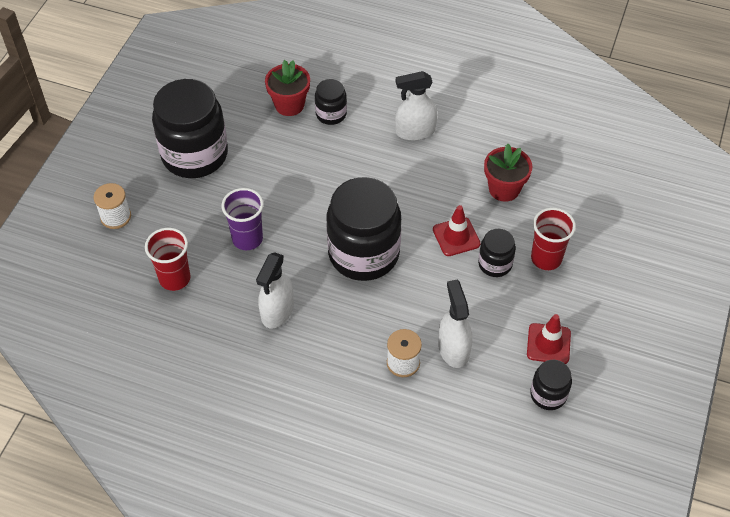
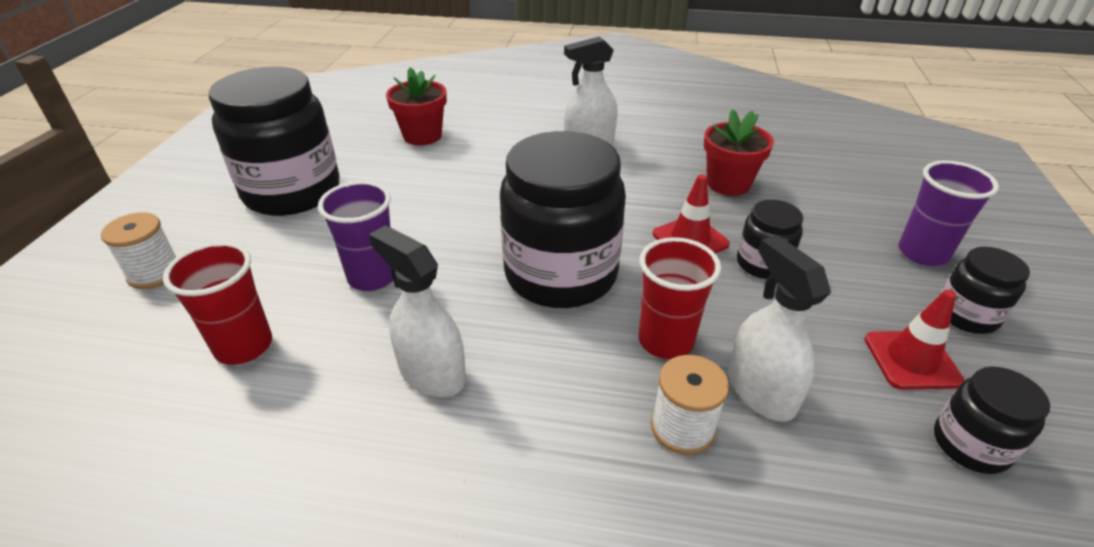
camera: 10 degrees left, 15 degrees down
white spray bottle [256,252,294,329] -> white spray bottle turned 120 degrees clockwise [369,226,466,397]
black jar [315,79,347,125] -> black jar moved to [941,247,1030,334]
red cup [531,208,576,270] -> red cup moved to [639,237,721,359]
none -> purple cup [898,160,999,266]

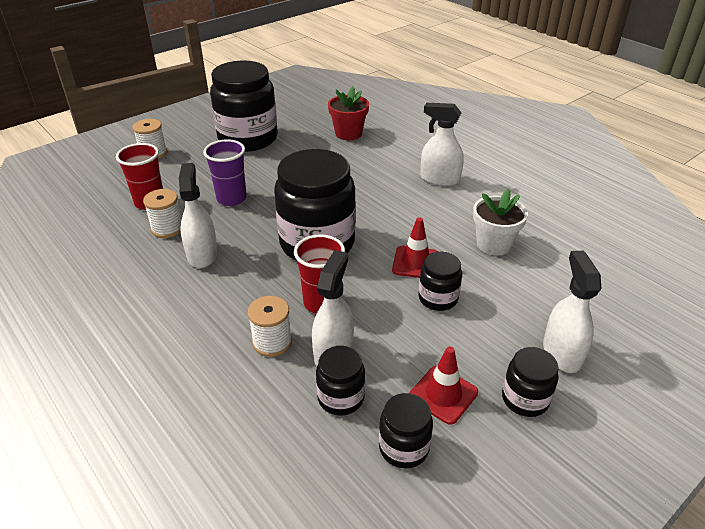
camera: 40 degrees right, 0 degrees up
red flower pot [704,109,774,196] -> white flower pot [473,189,528,256]
purple cup [898,160,999,266] -> white spray bottle [543,251,602,373]
none -> white spool [143,189,182,238]
none -> black jar [316,346,365,416]

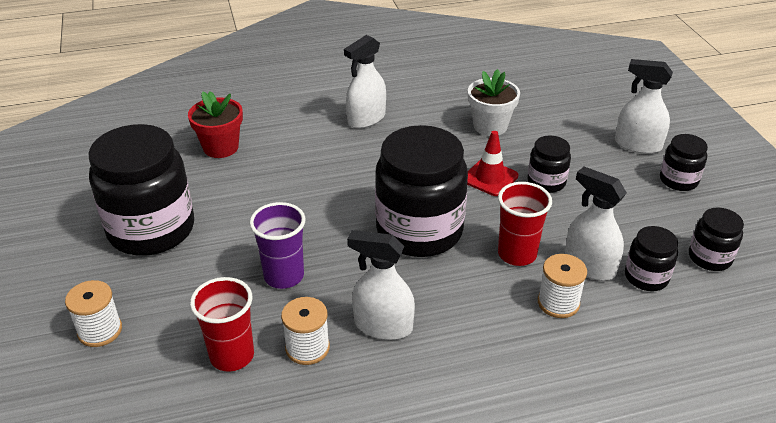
camera: 65 degrees left, 0 degrees up
red traffic cone [409,346,478,425] -> none

